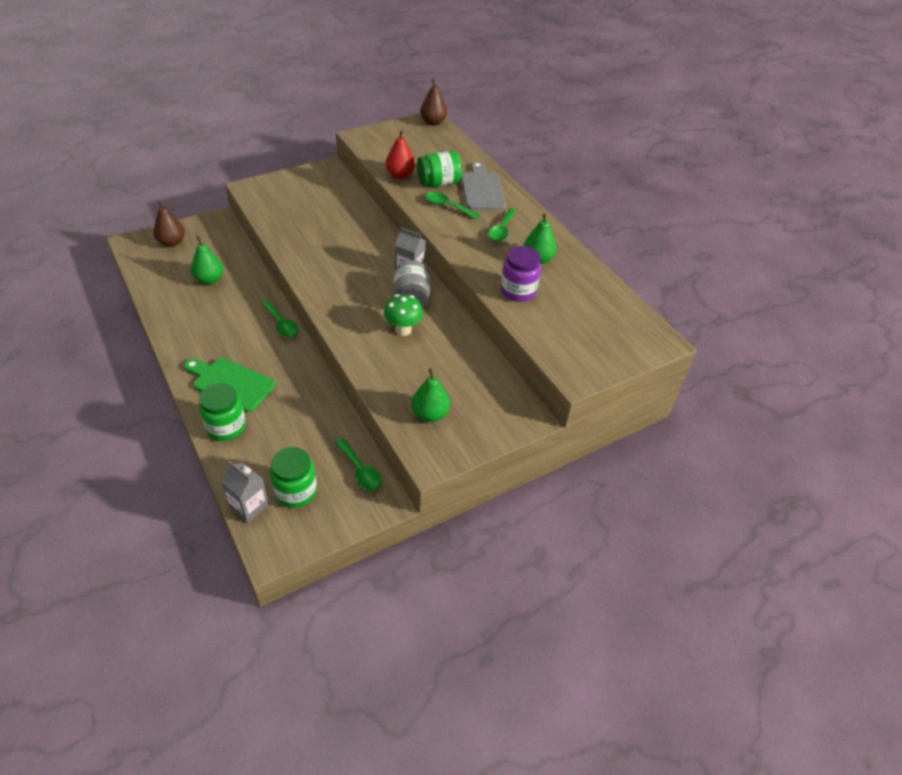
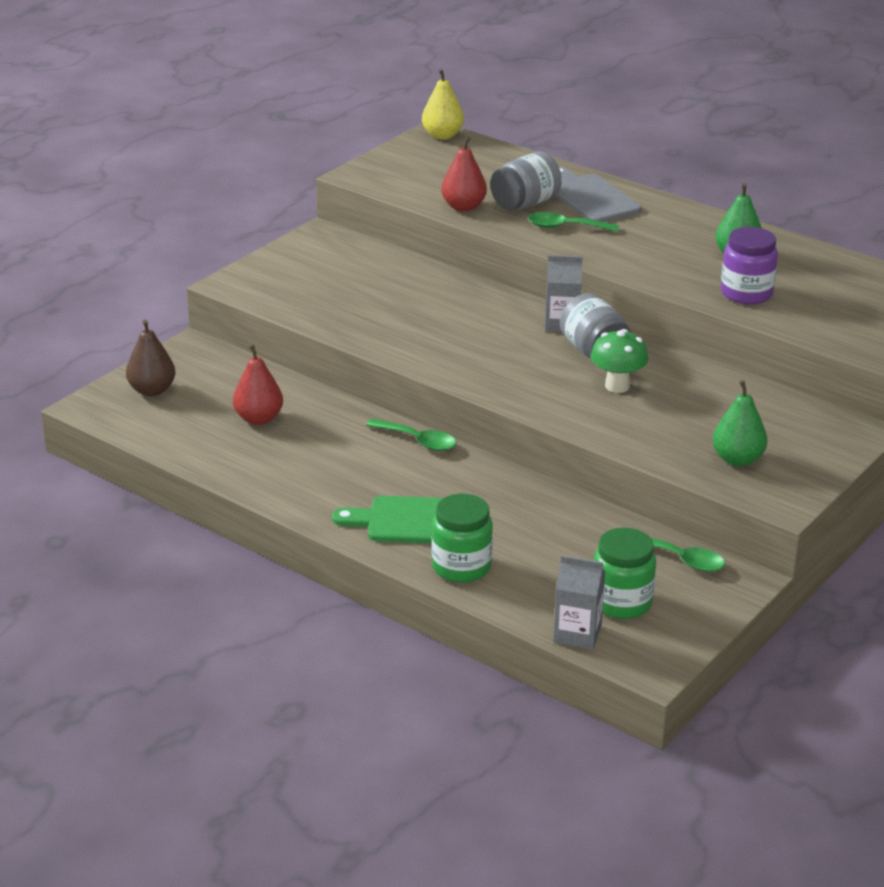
camera: 20 degrees left, 15 degrees down
green pear [191,236,223,284] -> red pear [233,345,283,425]
green jar [417,151,462,187] -> grey jar [490,152,562,210]
brown pear [420,79,447,126] -> yellow pear [422,69,464,140]
green spoon [488,209,516,242] -> none

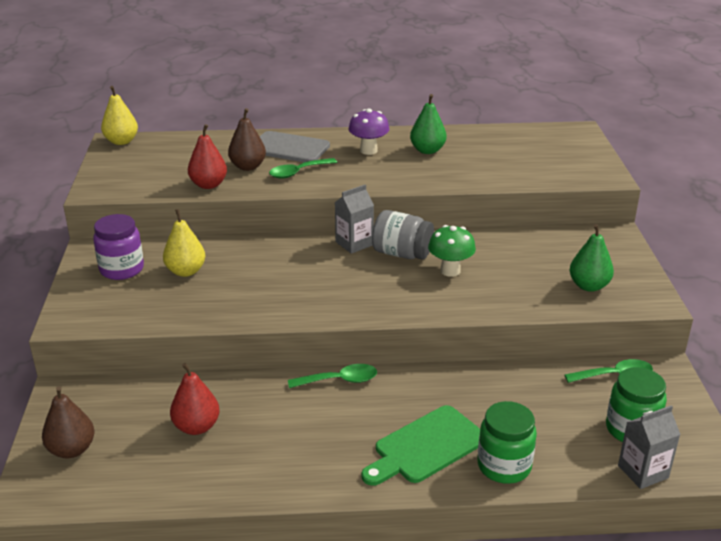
camera: 40 degrees left, 0 degrees up
grey jar [490,152,562,210] -> brown pear [228,108,266,171]
purple jar [721,227,778,305] -> purple jar moved to [93,214,144,280]
none -> yellow pear [163,209,205,277]
none -> purple mushroom [348,108,389,155]

